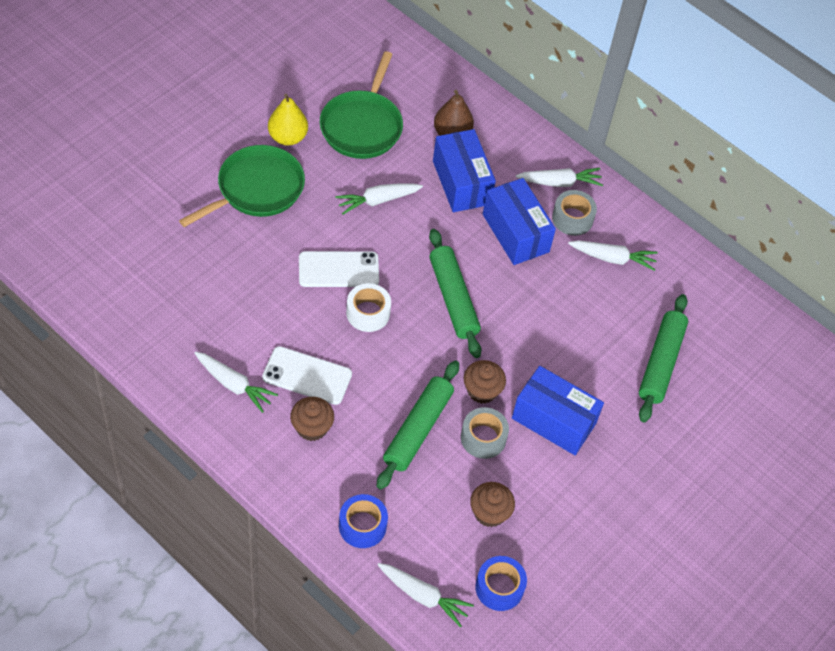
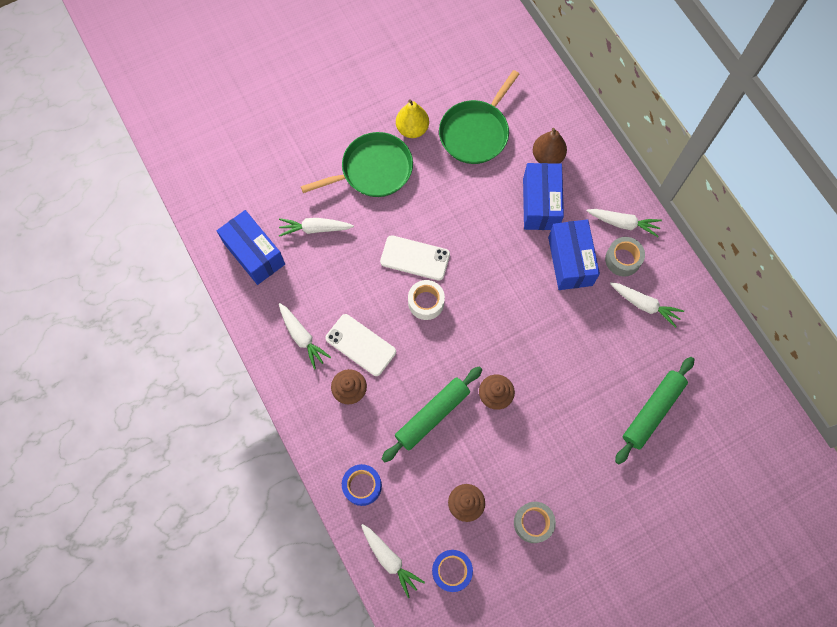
camera: 25 degrees right, 15 degrees up
white carrot [335,183,423,215] -> white carrot moved to [279,218,354,237]
green rolling pin [429,229,482,358] -> none
grey tape [461,407,509,459] -> grey tape moved to [514,502,556,543]
blue box [512,366,604,455] -> blue box moved to [217,210,285,285]

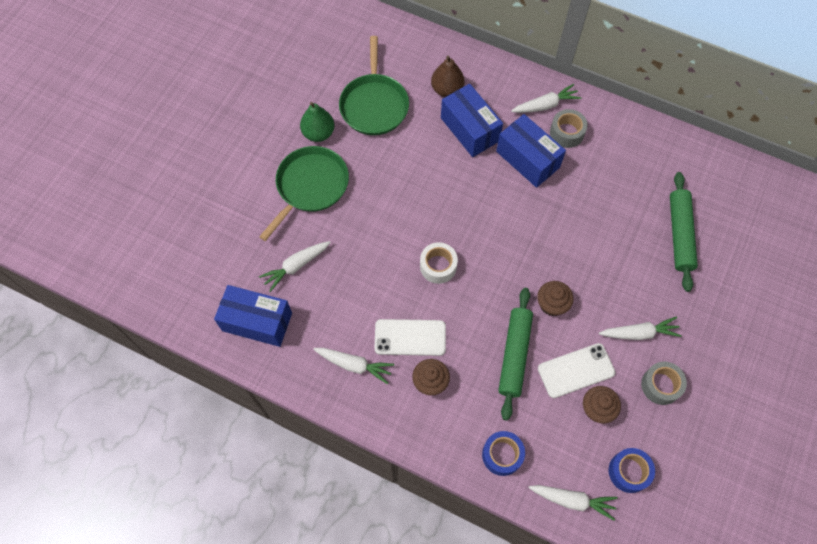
camera: 35 degrees left, 5 degrees down
white phone [380,235,450,281] -> white phone moved to [538,343,616,398]
yellow pear [396,99,429,138] -> green pear [300,102,334,142]
white carrot [610,282,684,328] -> white carrot moved to [599,316,682,340]

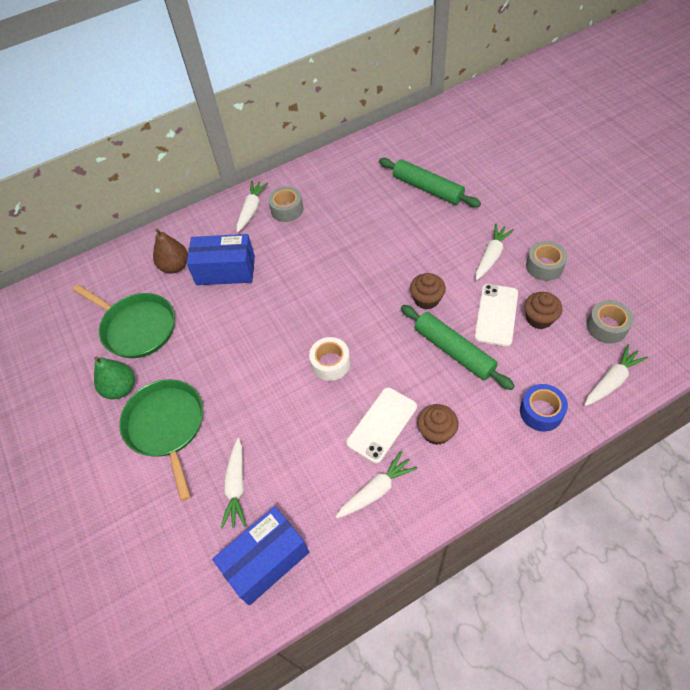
camera: 50 degrees left, 10 degrees down
blue box [496,114,566,188] -> none
blue tape [609,448,655,493] -> grey tape [587,300,634,344]

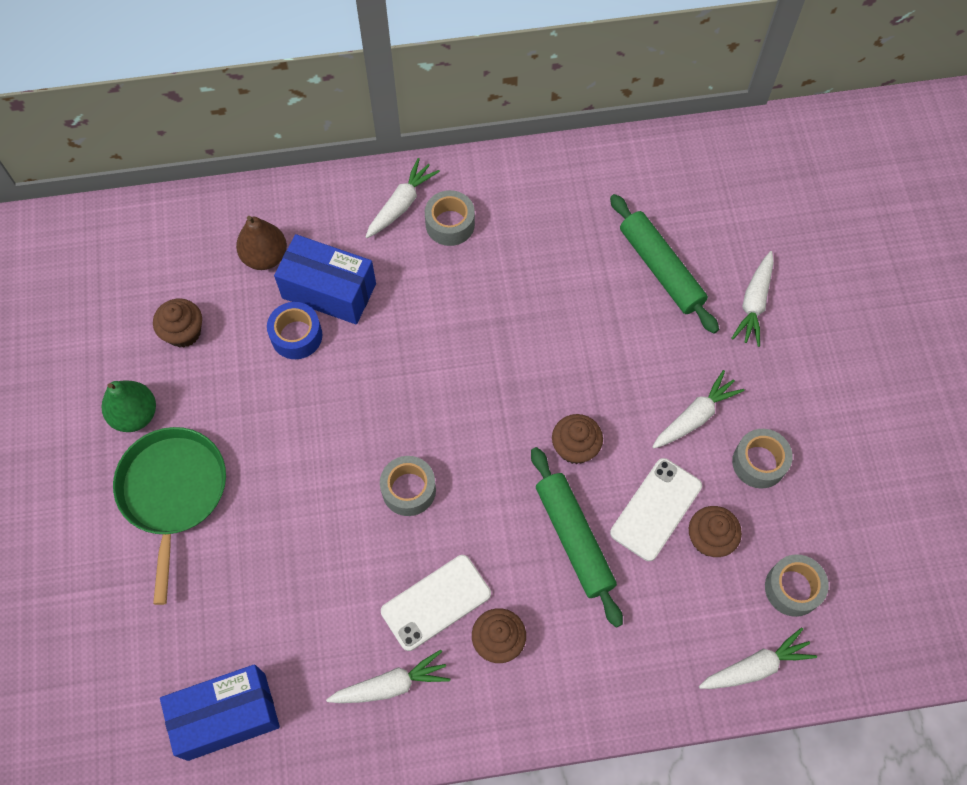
camera: 15 degrees right, 10 degrees up
green pan [73,284,175,358] -> brown cupcake [153,299,202,348]
white carrot [221,438,246,529] -> white carrot moved to [732,251,774,347]
white tape [309,337,350,381] -> grey tape [380,456,436,516]
blue tape [520,384,568,432] -> blue tape moved to [267,302,322,359]

